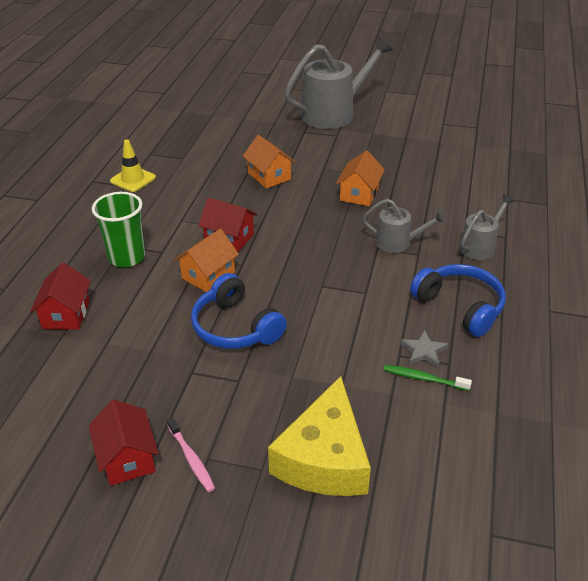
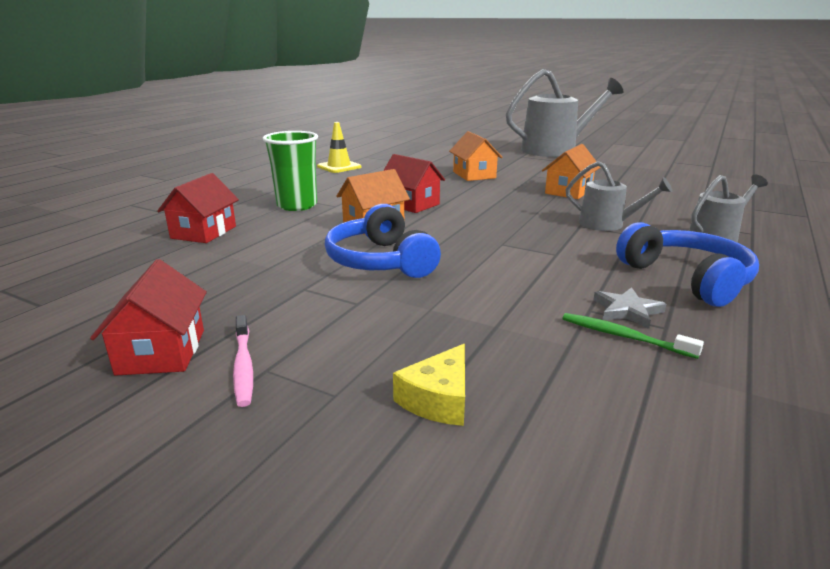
camera: 15 degrees right, 15 degrees down
yellow cheese [268,376,371,496] -> yellow cheese [393,344,465,426], size x0.48

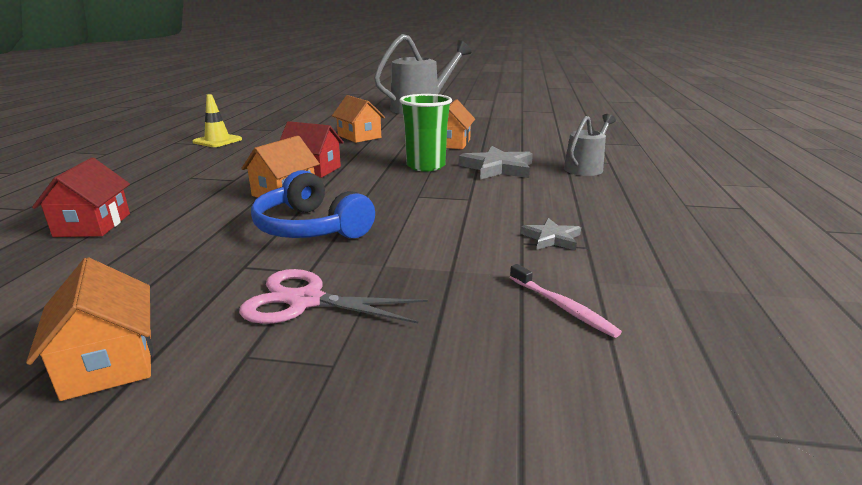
camera: 20 degrees left, 0 degrees up
red house [90,259,207,376] -> orange house [26,257,153,401]
pink toothbrush [233,315,253,407] -> pink toothbrush moved to [510,264,622,338]
green cup [263,131,318,211] -> green cup moved to [399,94,452,171]
yellow cheese [393,344,465,426] -> none
green toothbrush [562,313,704,359] -> none
grey watering can [566,161,672,231] -> grey star [459,146,533,180]
blue headphones [616,222,759,307] -> none
none -> pink scissors [239,269,428,324]

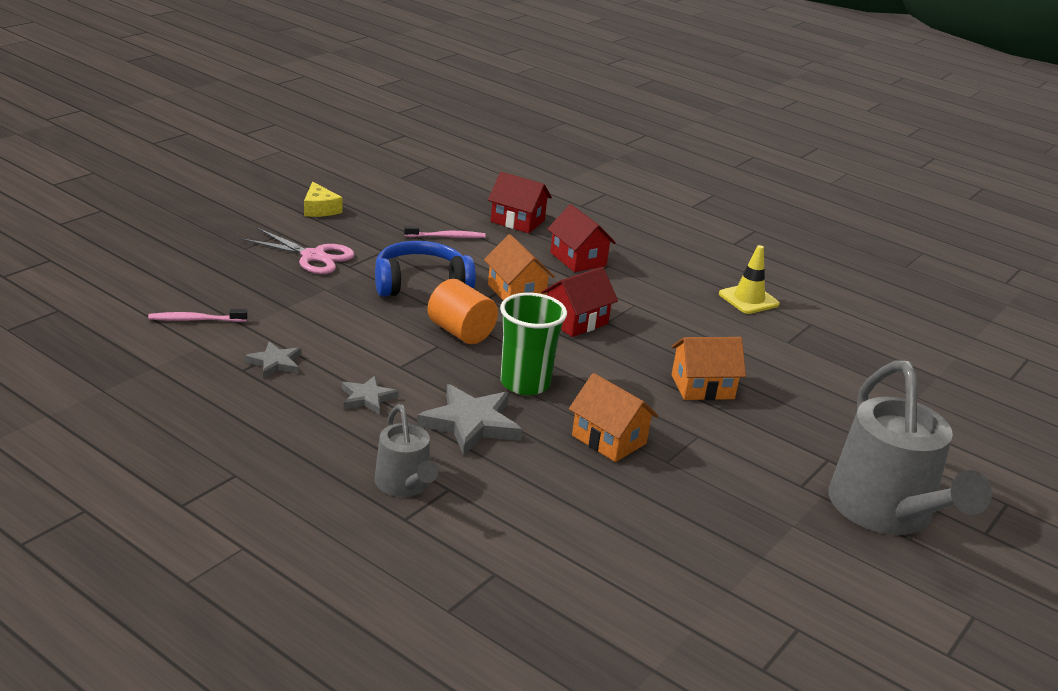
camera: 115 degrees right, 5 degrees up
orange house [26,257,153,401] -> yellow cheese [304,182,343,217]
pink scissors [239,269,428,324] -> pink scissors turned 75 degrees clockwise [241,228,355,274]
none -> grey star [342,376,399,415]
none -> pink toothbrush [404,226,486,238]
none -> orange cylinder [428,279,498,344]
none -> red house [547,204,616,272]

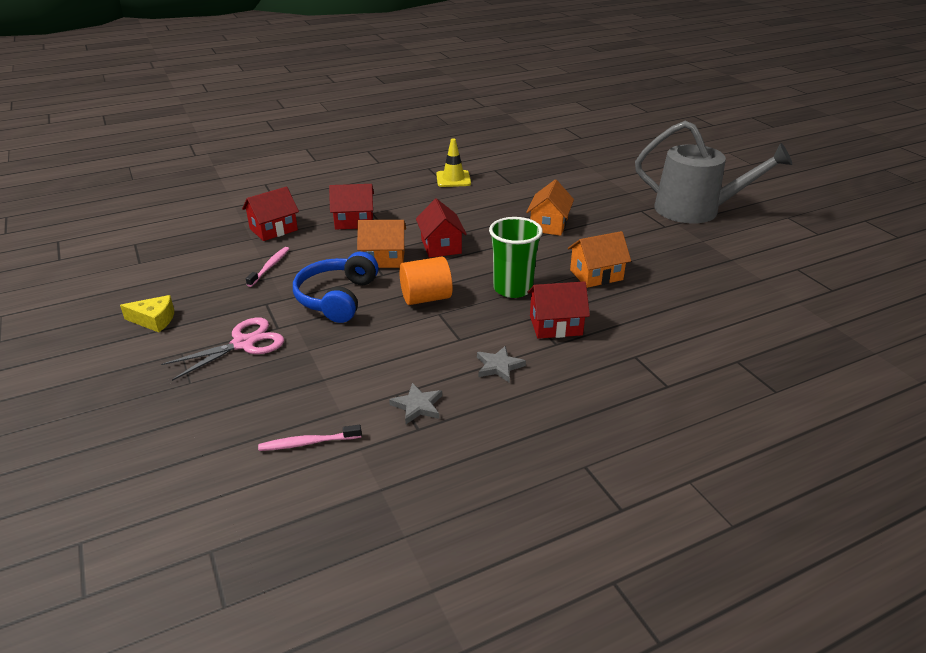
camera: 60 degrees left, 5 degrees up
pink toothbrush [148,309,247,322] -> pink toothbrush turned 60 degrees clockwise [258,425,362,451]
grey watering can [374,404,439,497] -> none
grey star [417,384,522,456] -> red house [527,281,590,339]

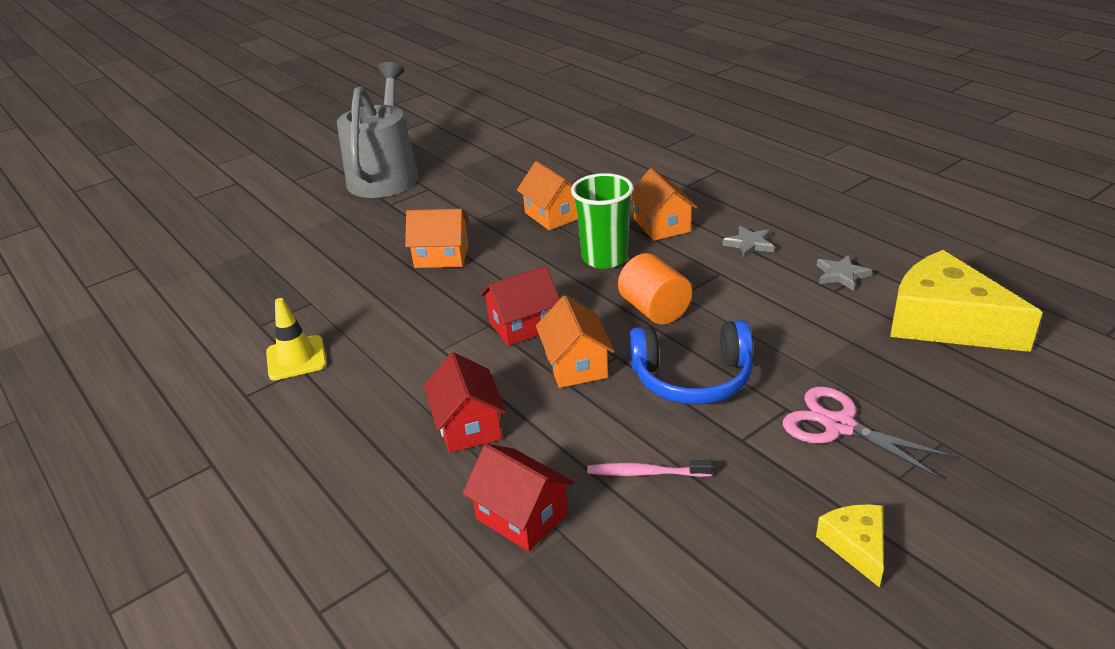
camera: 100 degrees left, 0 degrees up
pink toothbrush [258,425,362,451] -> yellow cheese [890,250,1043,352]
red house [527,281,590,339] -> orange house [630,168,698,241]

